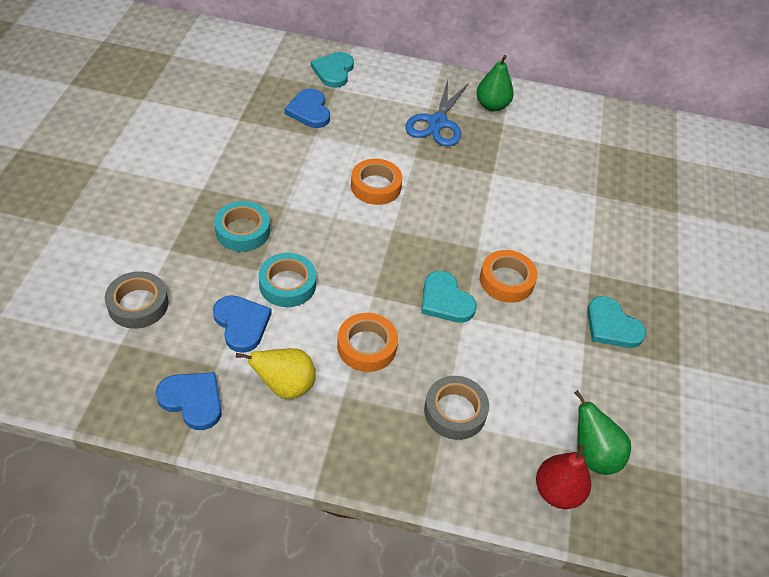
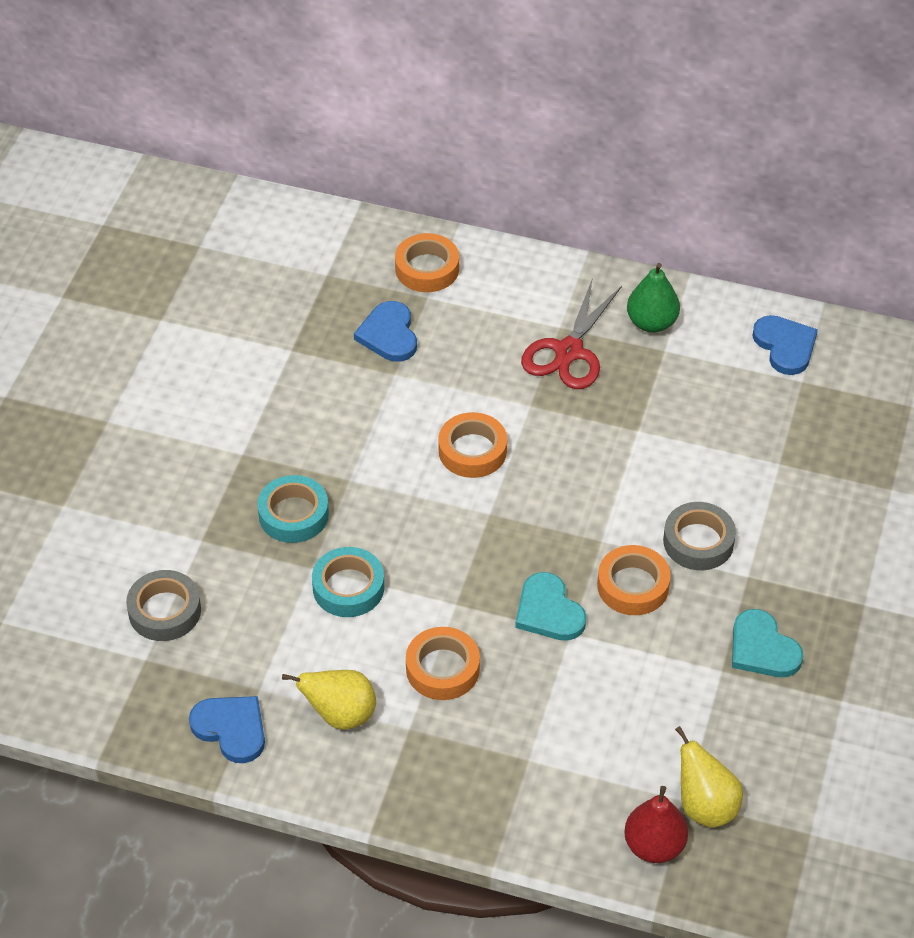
camera: 10 degrees right, 0 degrees up
blue heart [213,295,272,353] -> blue heart moved to [752,315,818,375]
turquoise heart [311,52,354,88] -> orange tape [395,233,459,292]
blue scissors [405,80,469,146] -> red scissors [521,278,622,389]
grey tape [424,376,489,440] -> grey tape moved to [663,502,736,570]
green pear [574,390,631,475] -> yellow pear [675,726,743,828]

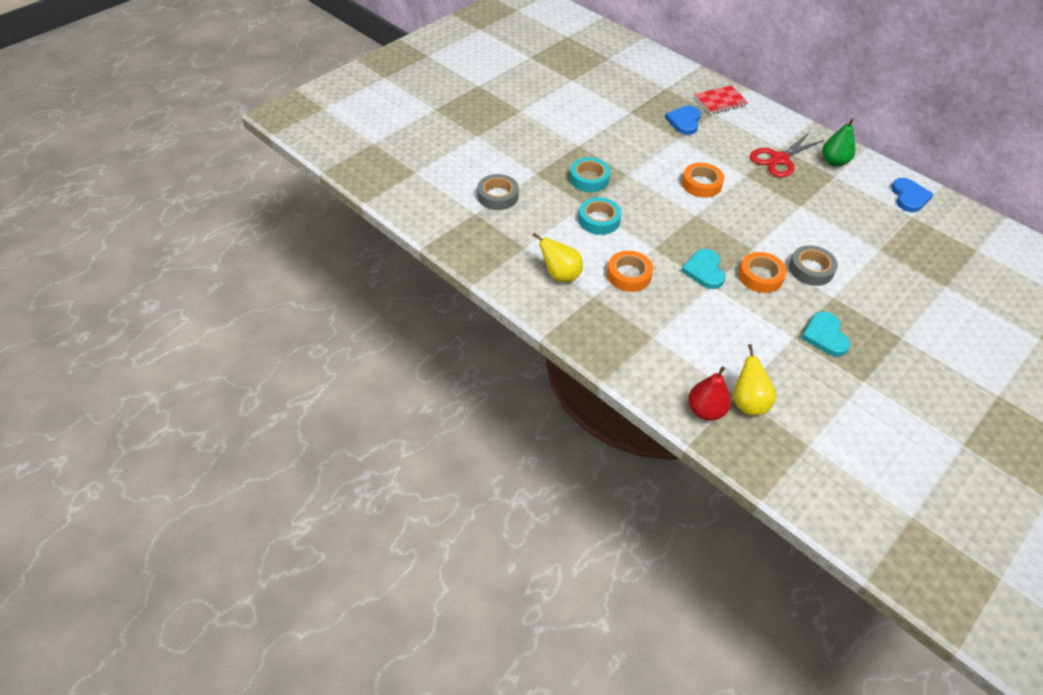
camera: 25 degrees right, 0 degrees up
blue heart [189,696,265,763] -> none
orange tape [395,233,459,292] -> red notebook [694,86,748,114]

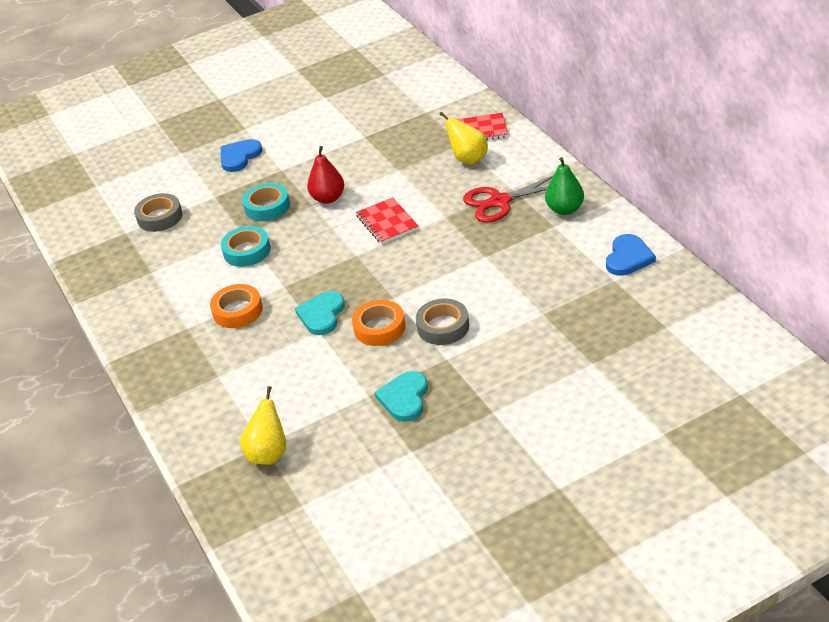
camera: 25 degrees right, 10 degrees down
yellow pear [532,233,583,282] -> yellow pear moved to [439,112,488,164]
blue heart [665,106,701,135] -> blue heart moved to [221,139,262,172]
orange tape [682,163,724,198] -> red notebook [356,197,419,244]
red pear [688,366,731,421] -> red pear moved to [307,146,344,204]

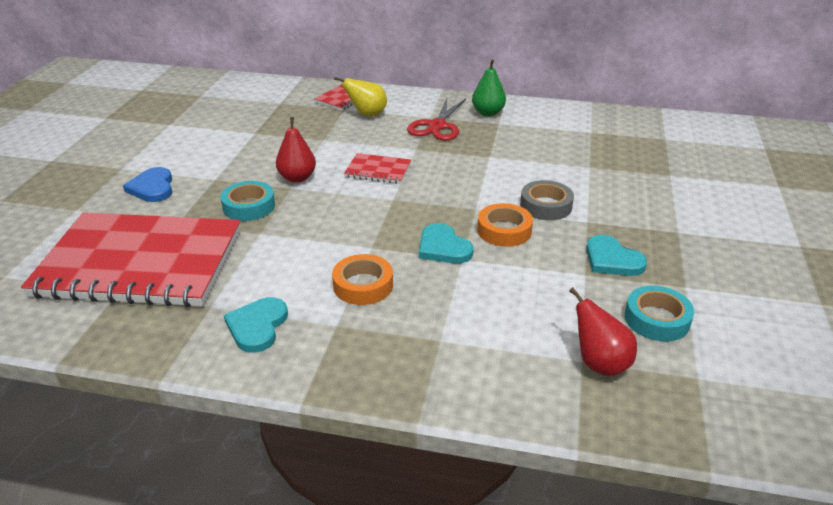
camera: 55 degrees left, 5 degrees down
grey tape [134,193,183,232] -> red notebook [21,212,240,307]
turquoise tape [221,226,271,267] -> turquoise tape moved to [625,286,694,342]
yellow pear [240,386,286,465] -> red pear [569,287,637,376]
blue heart [606,234,656,276] -> none
none -> turquoise heart [224,297,288,353]

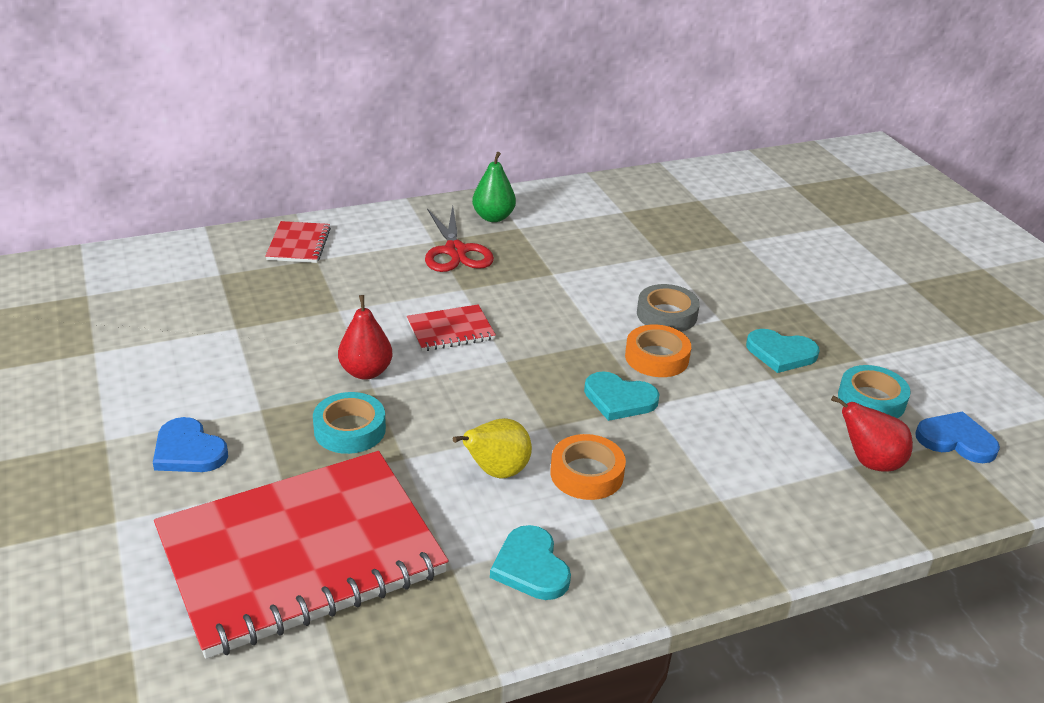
camera: 35 degrees left, 0 degrees up
yellow pear [334,77,387,116] -> yellow pear moved to [453,418,532,479]
none -> blue heart [915,411,1000,463]

